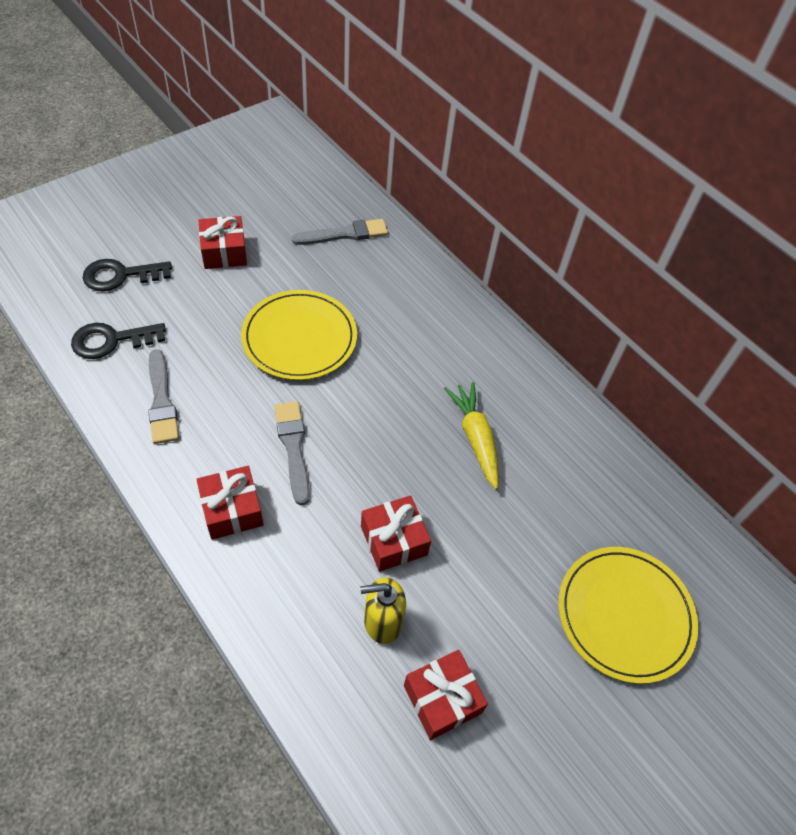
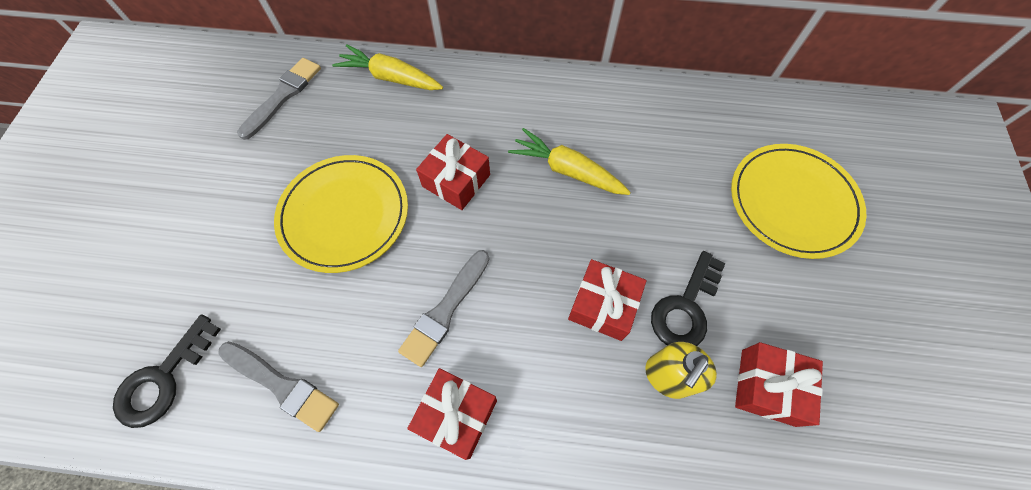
camera: 40 degrees left, 10 degrees up
black key [83,259,172,291] -> black key moved to [651,251,726,346]
red gift [198,216,247,269] -> red gift moved to [416,134,490,210]
grey brush [275,401,310,505] -> grey brush turned 90 degrees counterclockwise [398,250,489,367]
none -> yellow carrot [332,45,443,90]

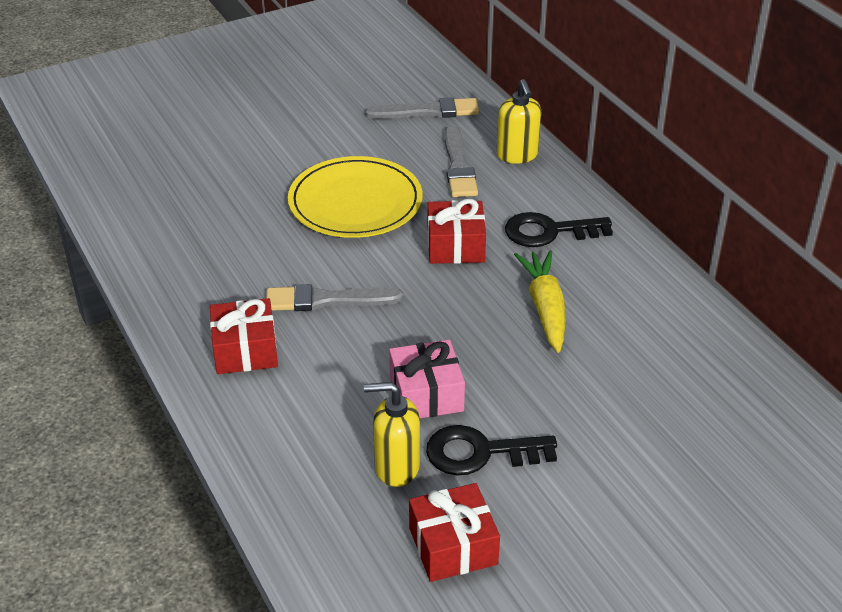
camera: 55 degrees right, 25 degrees down
black key [113,315,221,428] -> black key moved to [505,212,613,247]
grey brush [218,341,339,432] -> grey brush moved to [445,125,478,197]
yellow carrot [332,45,443,90] -> yellow soap dispenser [497,79,541,164]
red gift [568,259,647,341] -> pink gift [389,340,465,418]
yellow plate [731,144,866,259] -> none

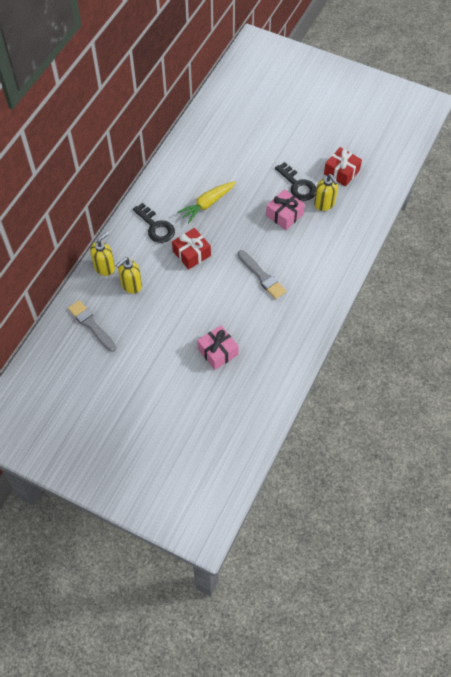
camera: 125 degrees left, 20 degrees up
red gift [210,298,278,374] -> none
yellow plate [288,156,423,238] -> none
grey brush [445,125,478,197] -> yellow soap dispenser [116,258,142,294]
none -> pink gift [197,325,239,370]

